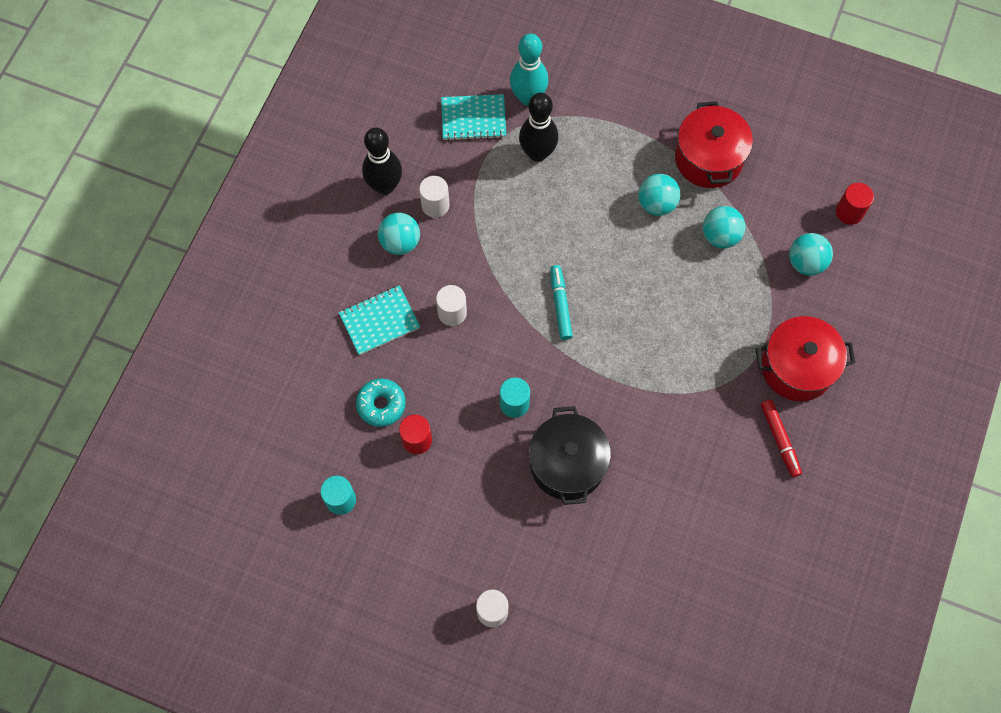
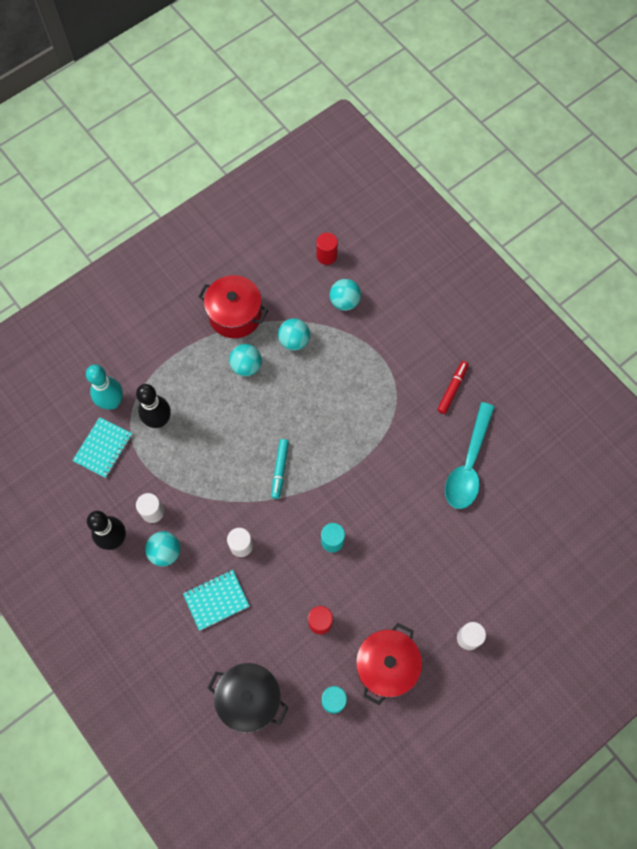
camera: 60 degrees left, 0 degrees up
turquoise notebook [339,285,420,355] -> turquoise notebook turned 60 degrees clockwise [183,570,249,631]
turquoise donut [356,378,406,427] -> none
black pot [529,406,611,505] -> black pot moved to [208,663,288,733]
turquoise marker [550,265,573,340] -> turquoise marker turned 105 degrees counterclockwise [271,439,289,499]
red pot [756,316,855,401] -> red pot moved to [356,623,422,705]
red marker [761,400,802,477] -> red marker turned 75 degrees counterclockwise [437,361,469,414]
none -> turquoise spoon [445,402,495,509]

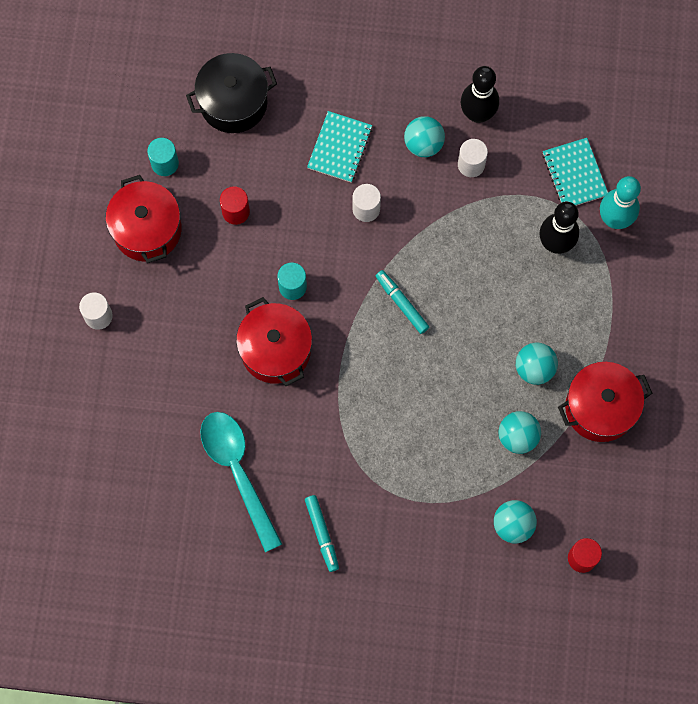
camera: 135 degrees right, 5 degrees up
red marker [437,361,469,414] -> turquoise marker [305,495,339,572]
none -> red pot [236,297,312,386]

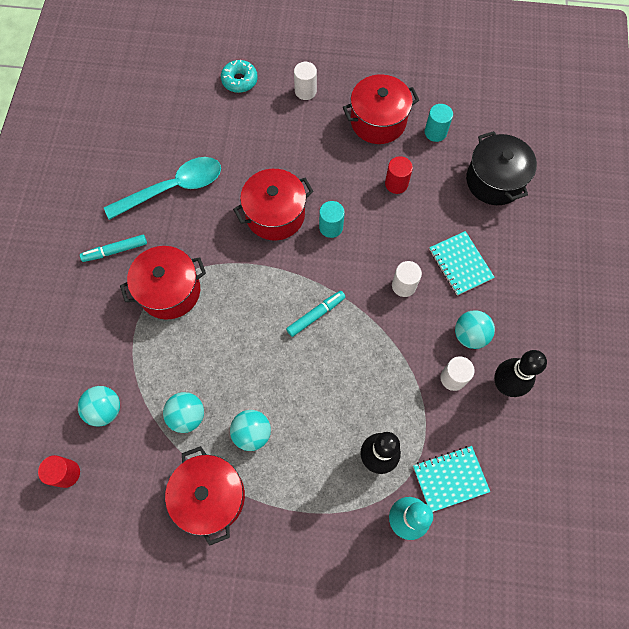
camera: 90 degrees right, 5 degrees down
turquoise notebook [307,111,372,183] -> turquoise notebook turned 45 degrees clockwise [429,231,495,296]
none -> red pot [120,246,206,320]
none -> turquoise donut [221,60,258,93]

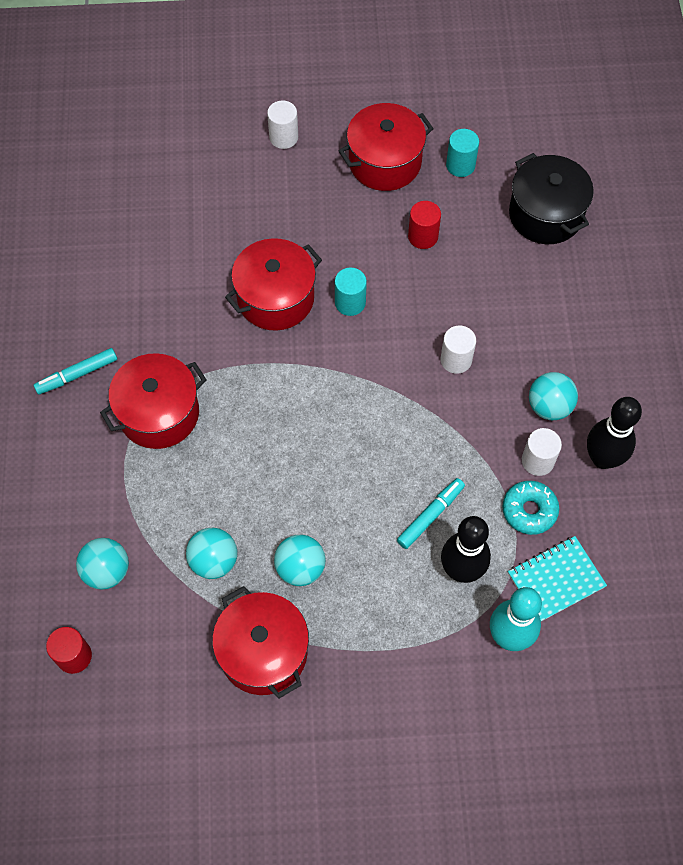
camera: 10 degrees left, 5 degrees down
turquoise spoon [104,157,221,220] -> none
turquoise donut [221,60,258,93] -> turquoise donut moved to [502,481,559,535]
turquoise marker [286,291,345,337] -> turquoise marker moved to [397,478,465,549]
turquoise notebook [429,231,495,296] -> none

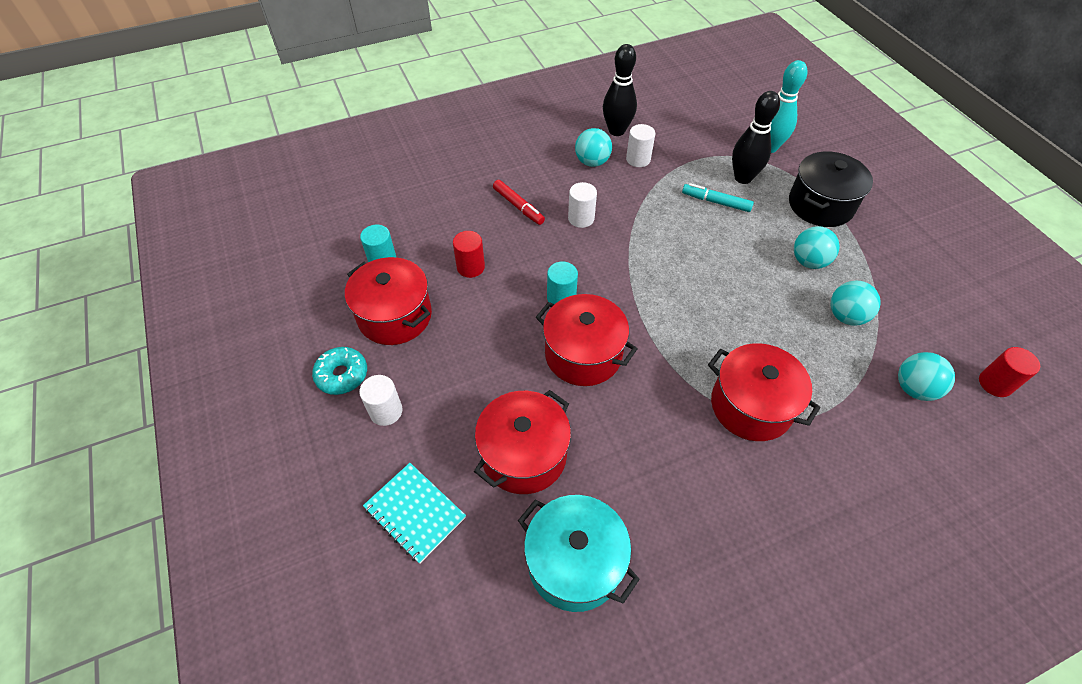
camera: 110 degrees left, 10 degrees down
turquoise marker [33,348,117,395] -> none
red pot [212,586,309,698] -> red pot moved to [474,390,571,494]
turquoise donut [502,481,559,535] -> turquoise donut moved to [312,347,367,395]
turquoise notebook [508,536,607,621] -> turquoise notebook moved to [363,463,466,564]
black pot [509,153,594,244] -> black pot moved to [789,151,873,227]
none -> red marker [493,180,545,225]
none -> turquoise pot [518,495,640,612]

